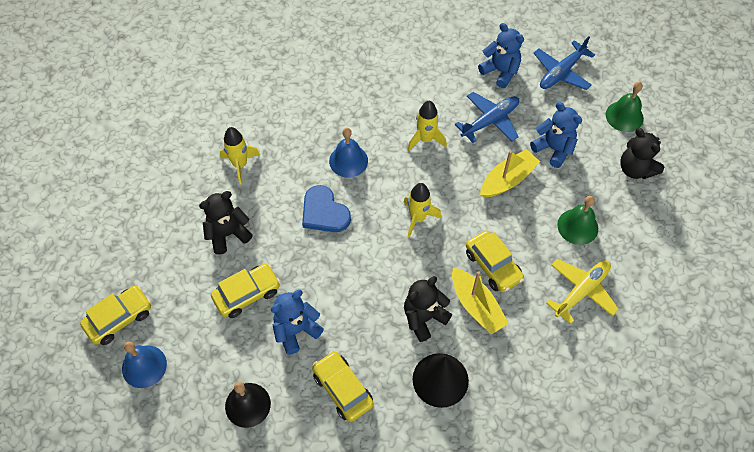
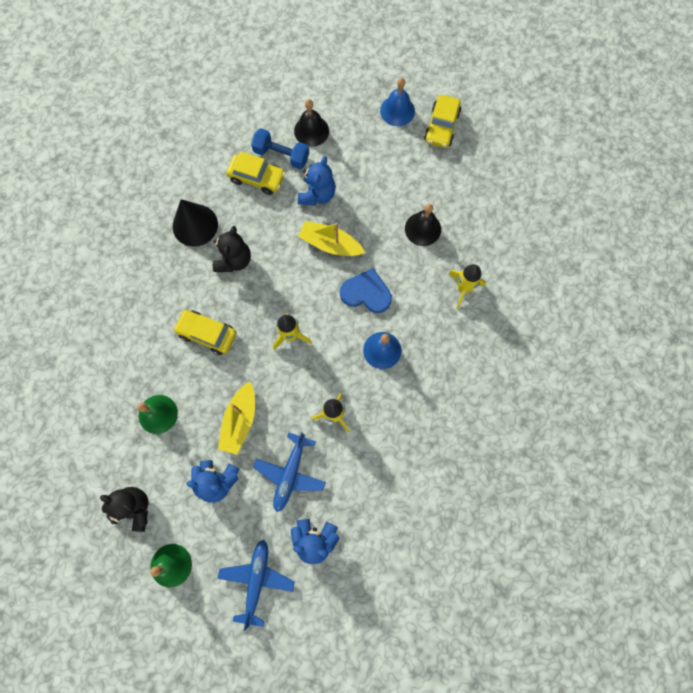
camera: 145 degrees right, 15 degrees up
black teddy bear [199,191,253,255] -> black bell [405,204,441,246]
yellow car [211,264,280,318] -> none
yellow boat [452,268,509,335] -> yellow boat moved to [298,221,365,256]
yellow plane [546,259,619,324] -> none
none -> blue dumbbell [251,128,309,169]

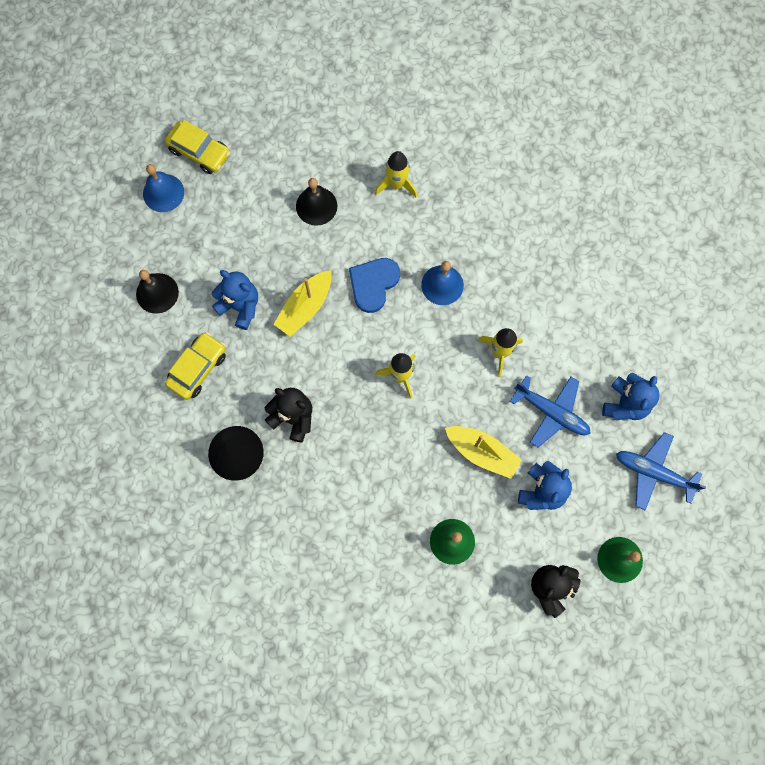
camera: 75 degrees left, 0 degrees up
yellow car [173,310,237,355] -> none
blue dumbbell [251,128,309,169] -> none

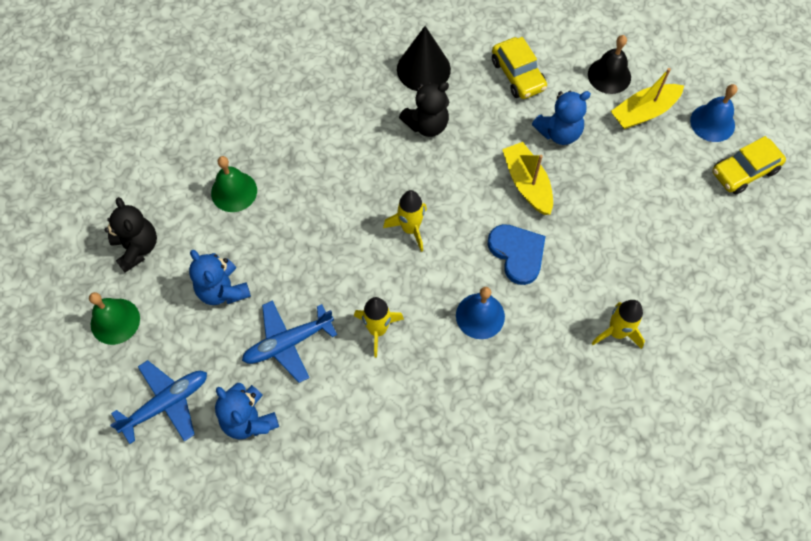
camera: 120 degrees right, 10 degrees down
black bell [296,178,337,226] -> none
yellow boat [445,426,522,479] -> yellow boat moved to [611,68,684,129]

